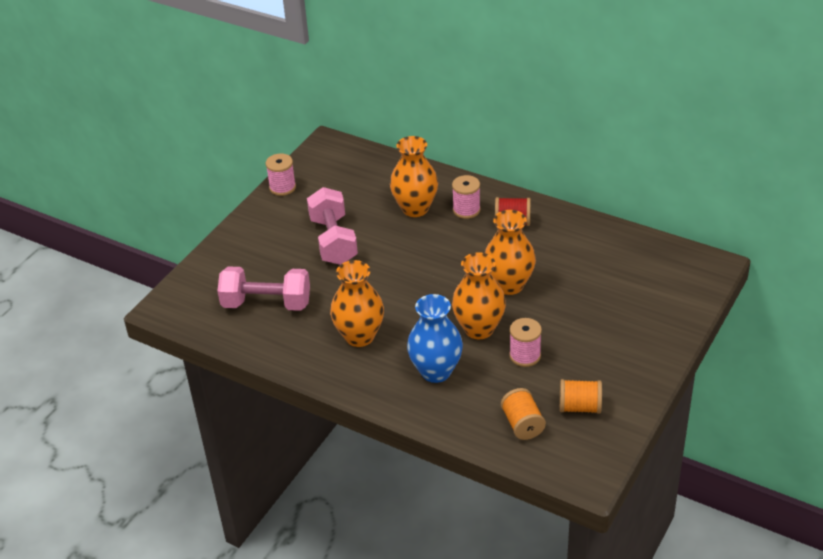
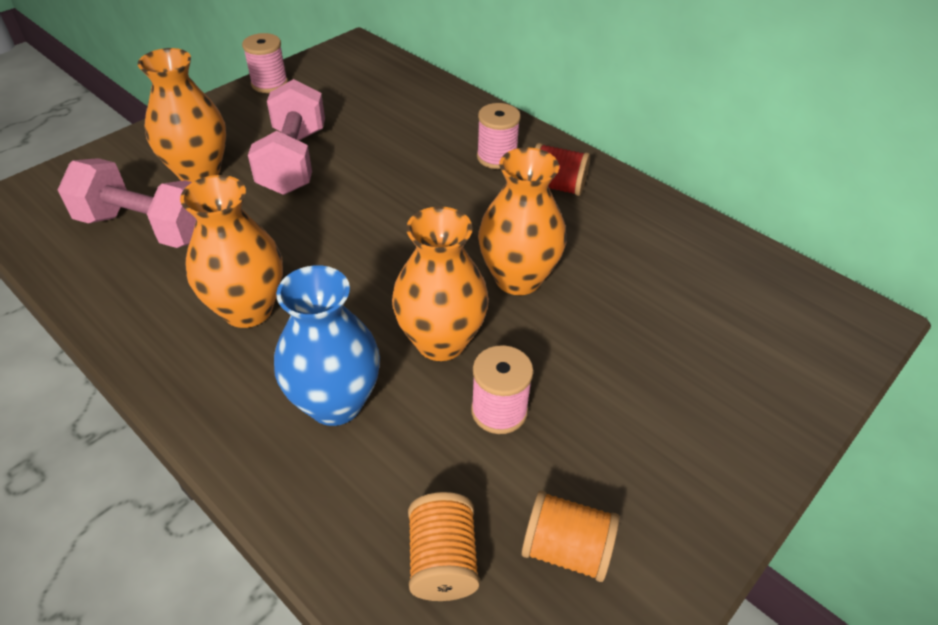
camera: 10 degrees right, 5 degrees up
orange vase [390,136,438,217] -> orange vase moved to [138,48,226,182]

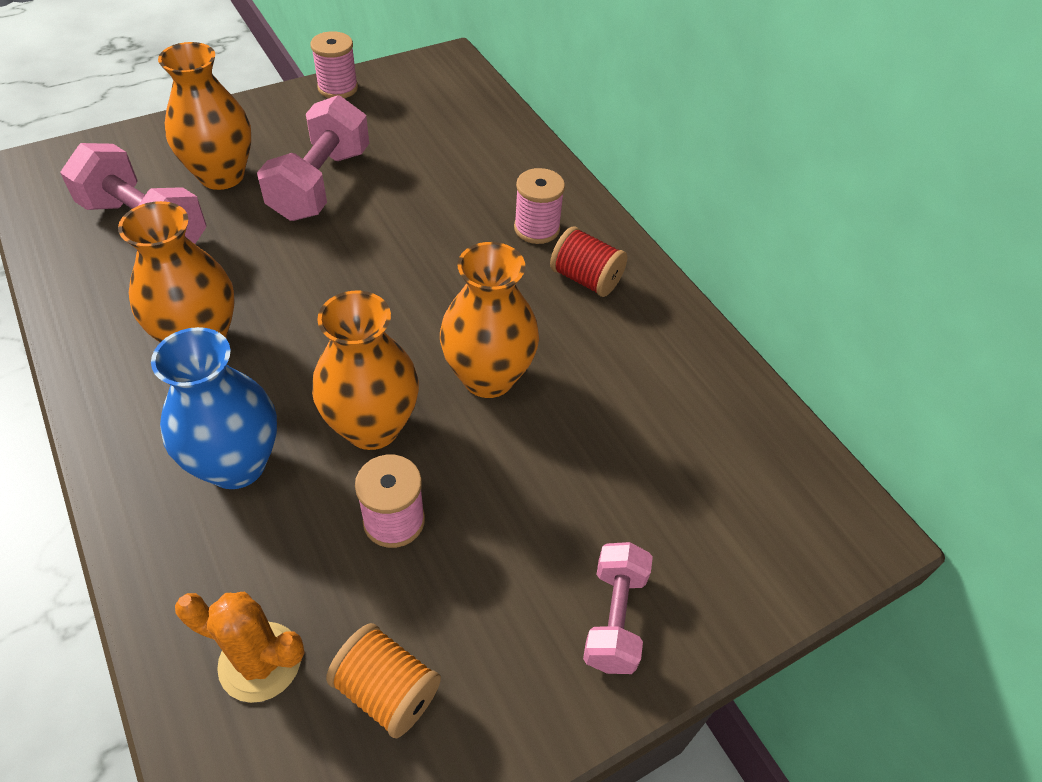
camera: 15 degrees right, 5 degrees up
orange spool [408,492,480,601] -> orange cactus [175,592,305,703]
none -> pink dumbbell [583,542,653,674]

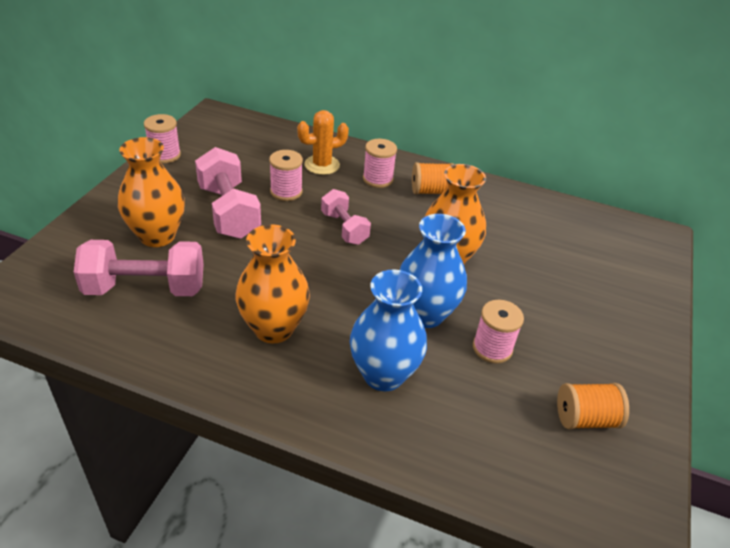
camera: 40 degrees left, 10 degrees down
orange cactus [175,592,305,703] -> orange cactus moved to [297,110,349,175]
orange vase [312,291,419,450] -> blue vase [399,214,467,328]
red spool [550,226,627,297] -> orange spool [412,162,454,194]
pink dumbbell [583,542,653,674] -> pink dumbbell moved to [321,189,371,245]
none -> pink spool [269,150,303,201]

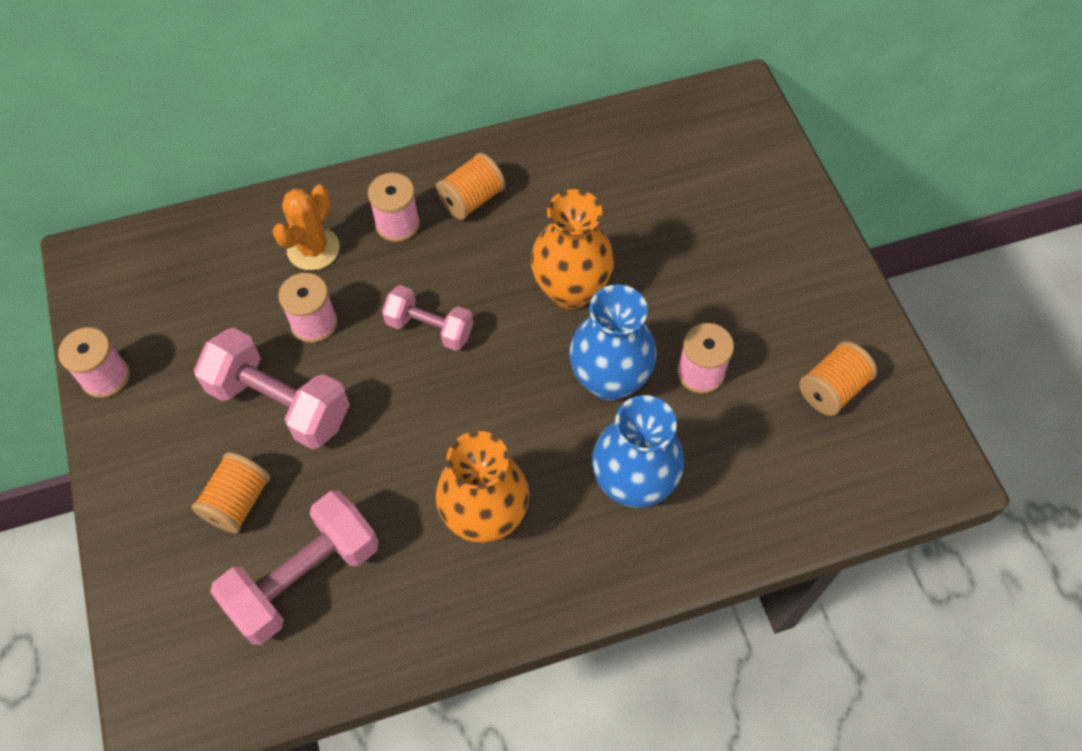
camera: 35 degrees left, 20 degrees up
orange vase [118,137,185,247] -> orange spool [192,452,270,533]

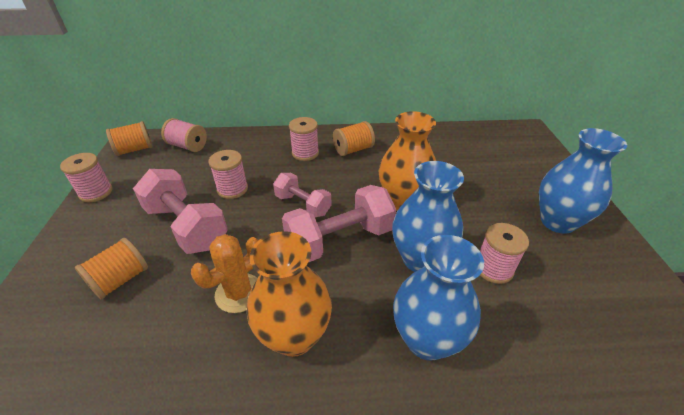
camera: 15 degrees right, 20 degrees down
pink dumbbell [210,491,379,645] -> pink dumbbell moved to [282,185,396,263]
orange cactus [273,185,340,271] -> orange cactus moved to [191,234,259,313]
orange spool [799,341,877,416] -> orange spool moved to [106,121,153,156]
none -> pink spool [161,118,207,152]
none -> blue vase [539,128,627,234]

